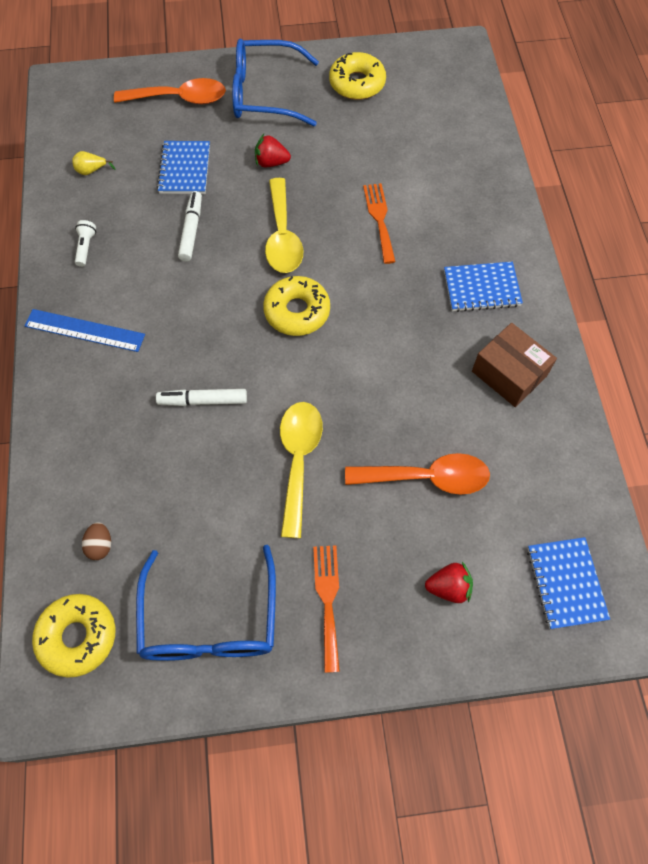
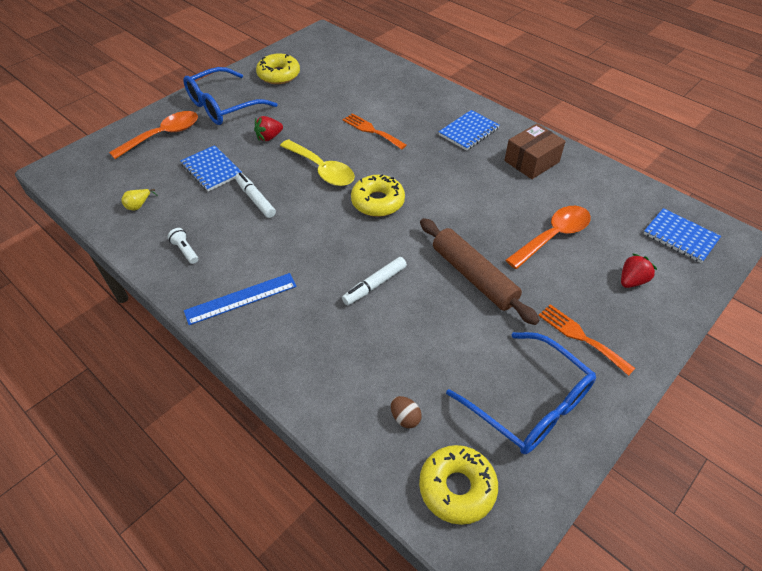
camera: 40 degrees left, 15 degrees down
yellow spoon [280,402,323,538] -> brown rolling pin [420,218,540,325]
brown box [472,323,557,407] -> brown box turned 45 degrees counterclockwise [504,124,566,179]

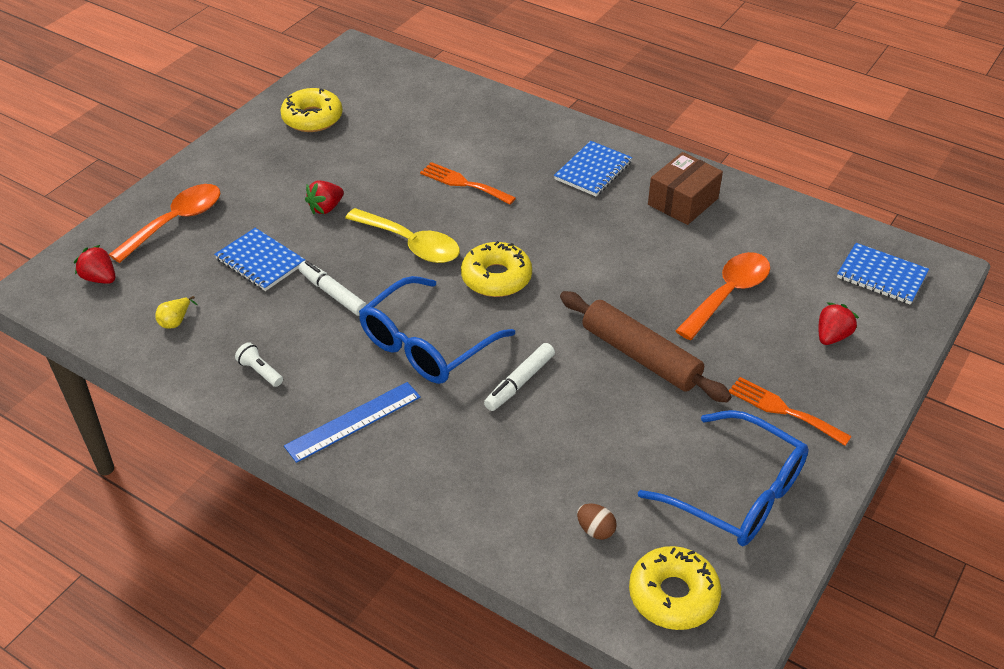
camera: 10 degrees left, 5 degrees down
blue glasses [183,67,277,125] -> blue glasses moved to [359,276,515,384]
none -> red strawberry [74,245,116,284]

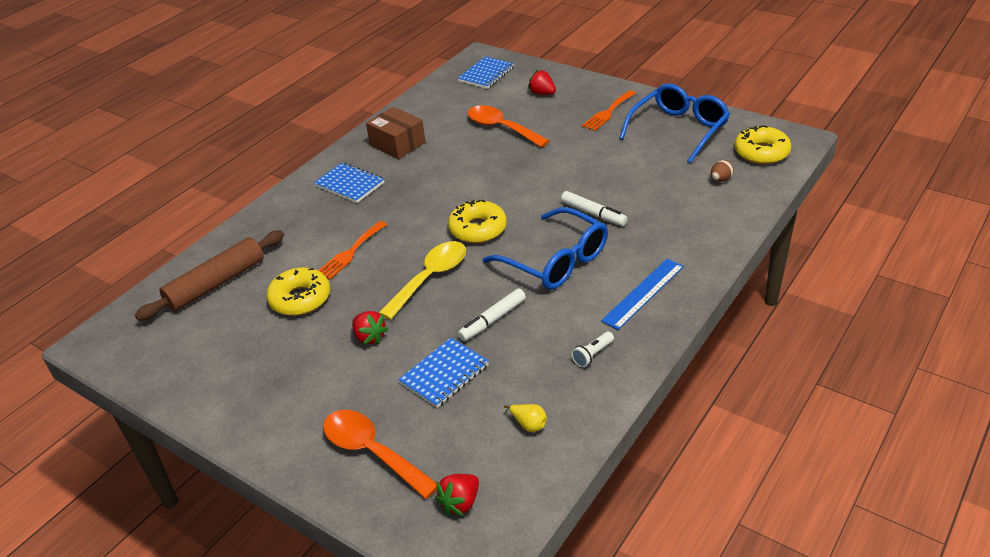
camera: 85 degrees left, 5 degrees down
yellow donut [280,88,343,132] -> yellow donut moved to [266,267,330,316]
blue ruler [284,382,421,463] -> blue ruler turned 75 degrees clockwise [601,259,684,330]
brown rolling pin [560,291,732,403] -> brown rolling pin moved to [135,230,284,321]

